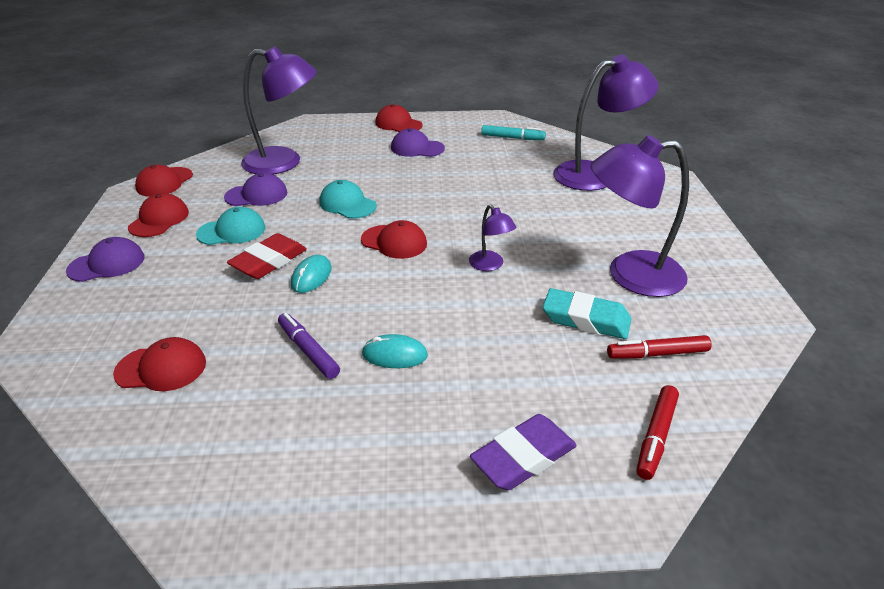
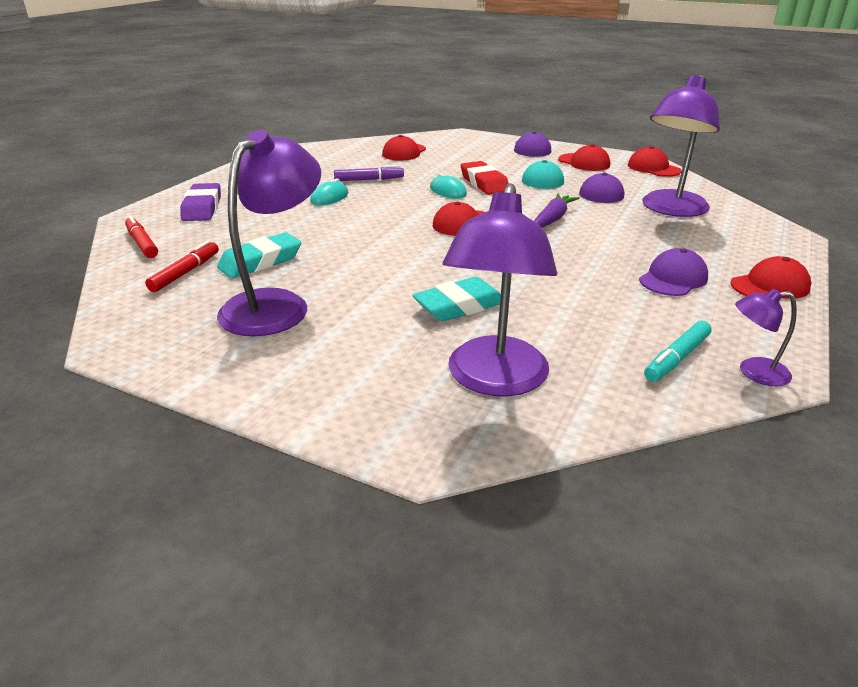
camera: 120 degrees right, 5 degrees down
turquoise cap [319,180,377,219] -> purple carrot [534,193,579,228]
purple lamp [469,205,516,271] -> purple lamp moved to [735,289,797,386]
none -> turquoise eraser [412,277,501,321]

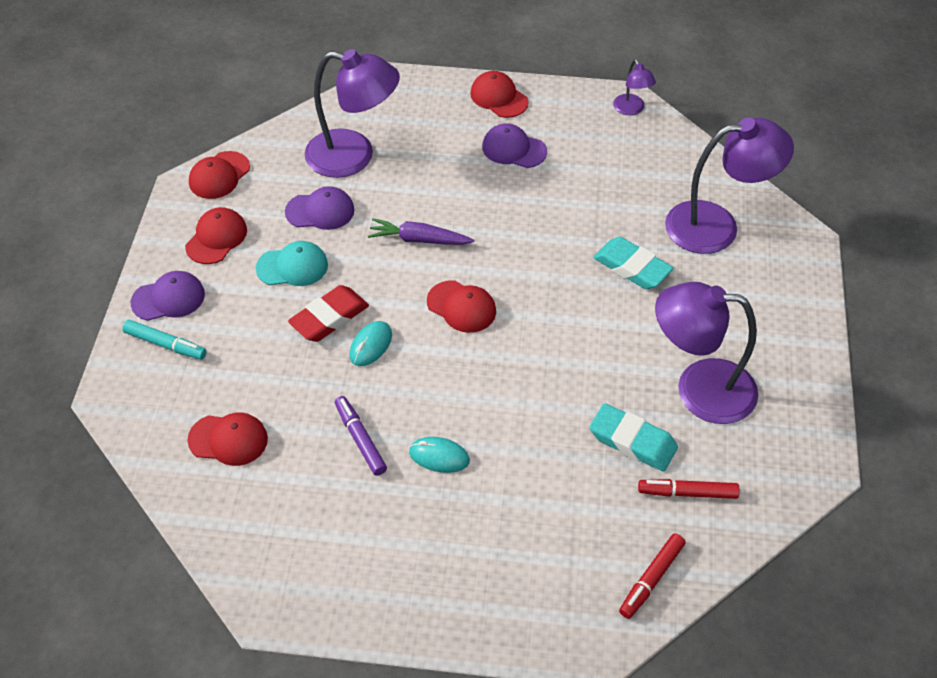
camera: 110 degrees left, 20 degrees up
purple eraser [180,183,221,221] -> none
turquoise marker [644,321,712,382] -> turquoise marker moved to [122,320,207,360]

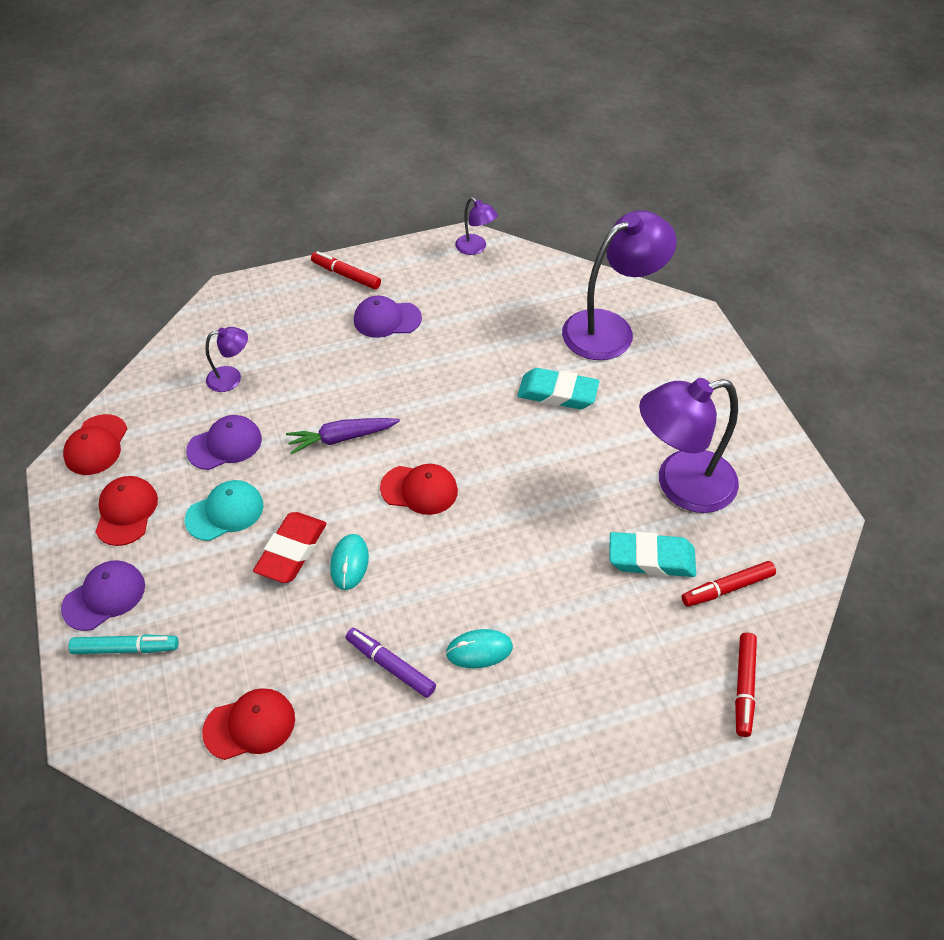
camera: 25 degrees left, 0 degrees up
purple lamp [305,49,400,178] -> purple lamp [205,327,248,392], size x0.47
red cap [470,71,529,118] -> red marker [311,251,381,290]

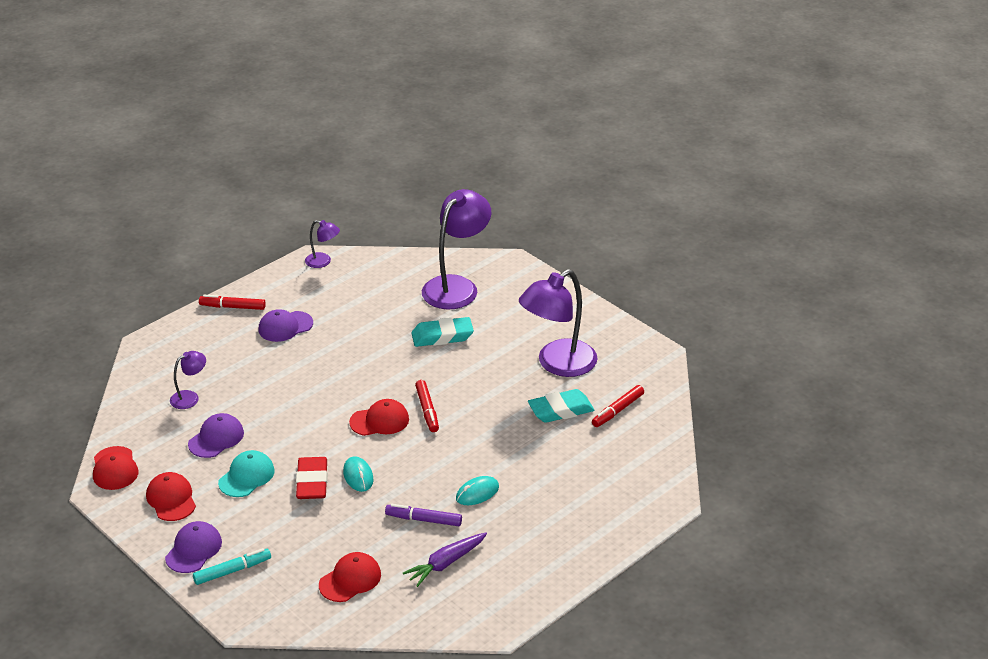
camera: 25 degrees left, 15 degrees down
purple carrot [286,418,400,454] -> purple carrot moved to [403,532,487,587]
red marker [735,633,757,737] -> red marker moved to [415,380,439,432]

